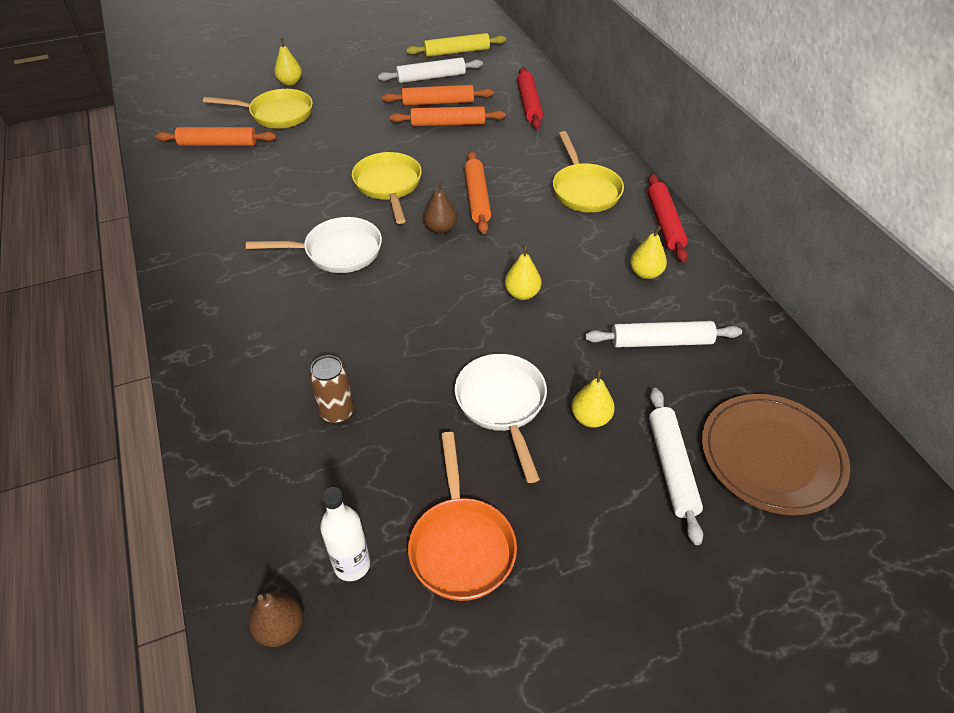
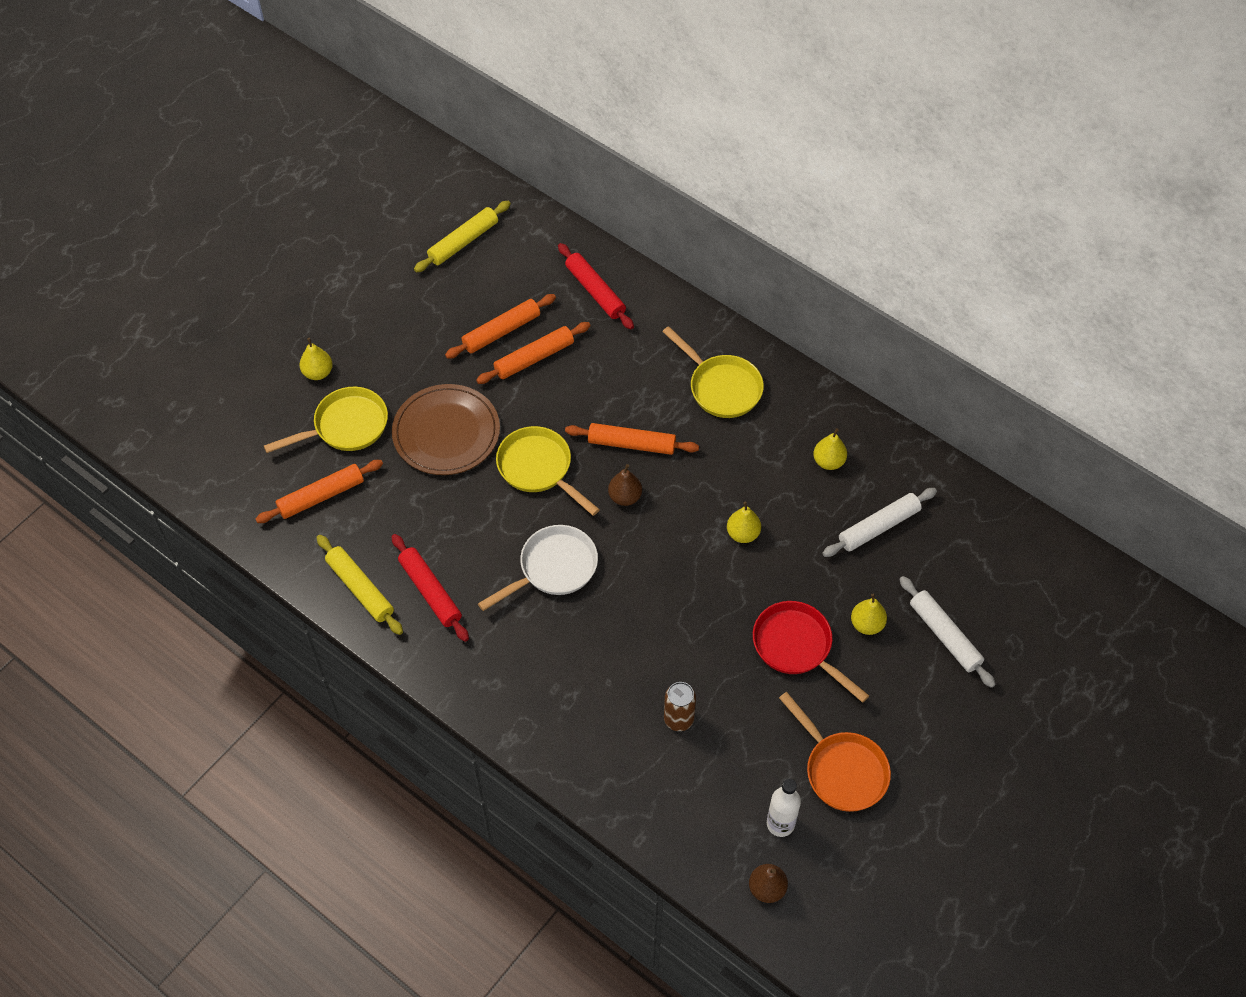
camera: 30 degrees left, 10 degrees up
white rolling pin [378,57,483,83] -> none
white pan [455,354,547,483] -> red pan [753,601,869,703]
orange rolling pin [464,151,491,234] -> orange rolling pin turned 45 degrees counterclockwise [565,423,699,455]
red rolling pin [648,174,688,262] -> red rolling pin moved to [391,534,469,642]
brown plate [702,394,850,515] -> brown plate moved to [392,384,500,475]
none -> yellow rolling pin [316,535,403,635]

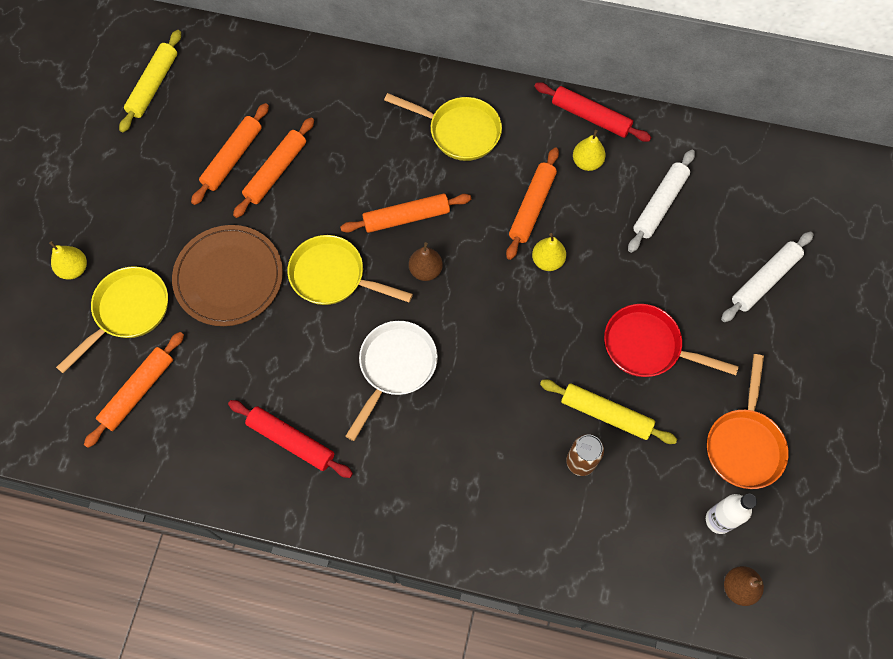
camera: 25 degrees left, 10 degrees up
yellow rolling pin [316,535,403,635] -> yellow rolling pin moved to [540,379,677,444]
red rolling pin [558,243,634,329] -> red rolling pin moved to [534,82,652,142]
orange pan [779,692,891,812] -> orange pan turned 75 degrees clockwise [707,354,788,489]
yellow pear [851,594,887,635] -> none
white rolling pin [900,576,996,688] -> white rolling pin turned 75 degrees counterclockwise [721,231,814,322]
none -> orange rolling pin [506,147,559,260]

